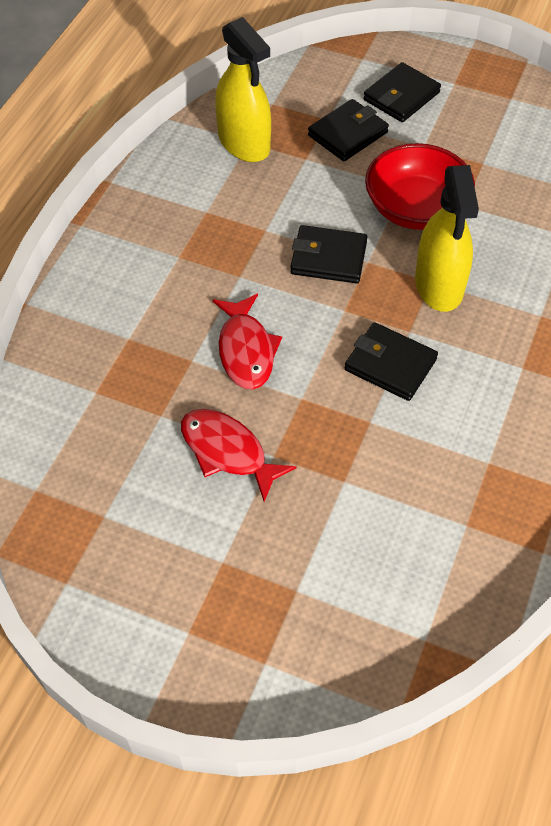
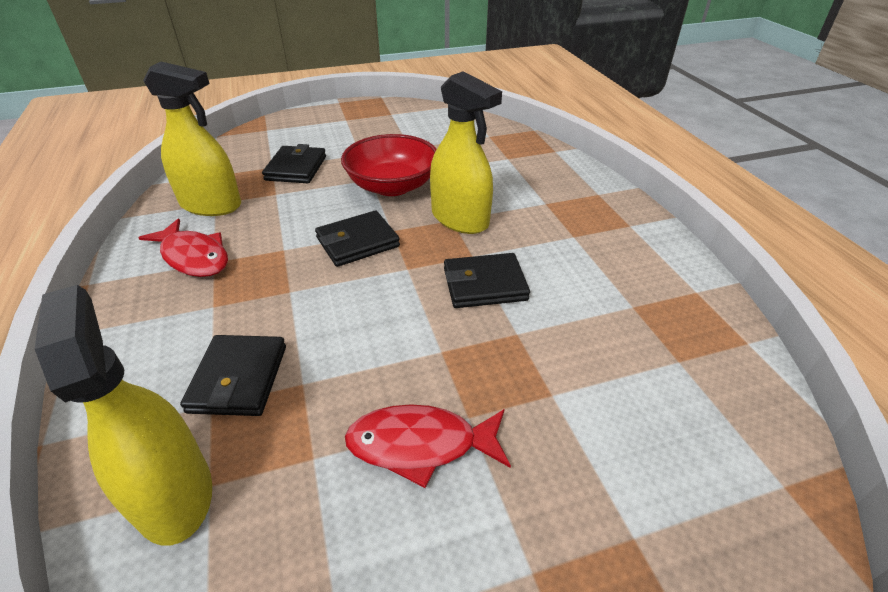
camera: 40 degrees left, 15 degrees down
red fish [213,294,282,389] -> red fish moved to [138,219,228,277]
black wallet [363,62,441,122] -> black wallet moved to [180,335,286,416]
none -> yellow spray bottle [35,285,212,546]

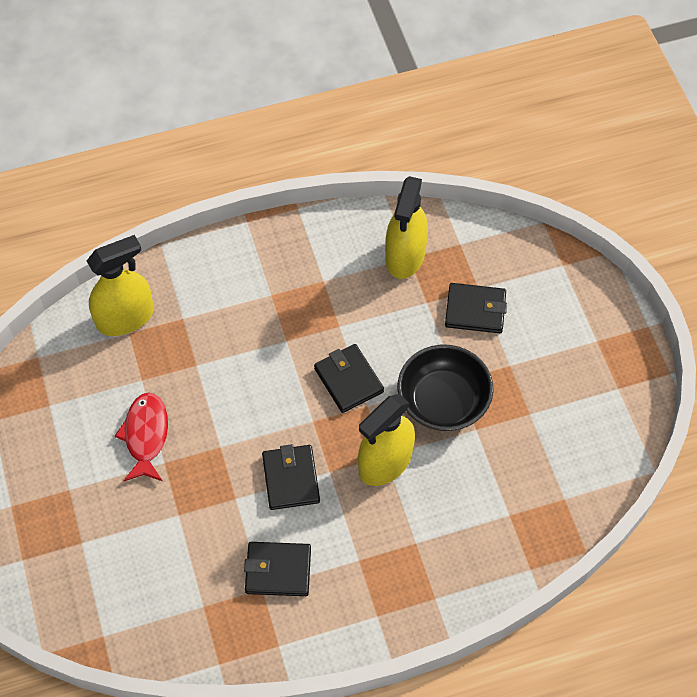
camera: 90 degrees right, 20 degrees up
red fish [138,219,228,277] -> none
black wallet [180,335,286,416] -> black wallet moved to [244,542,311,596]
red bowl [341,134,437,196] -> black bowl [398,345,493,431]

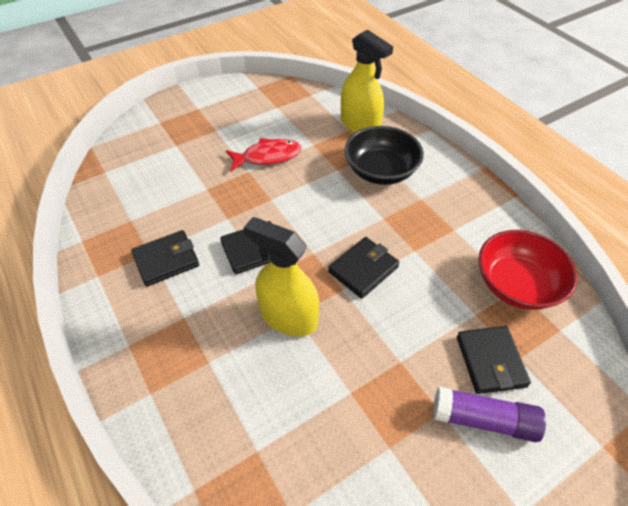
camera: 75 degrees right, 10 degrees down
black wallet [244,542,311,596] -> black wallet turned 75 degrees clockwise [131,230,199,286]
yellow spray bottle [385,176,428,279] -> red bowl [478,230,577,310]
black bowl [398,345,493,431] -> black bowl moved to [345,126,424,185]
none -> purple glue stick [433,387,546,442]

